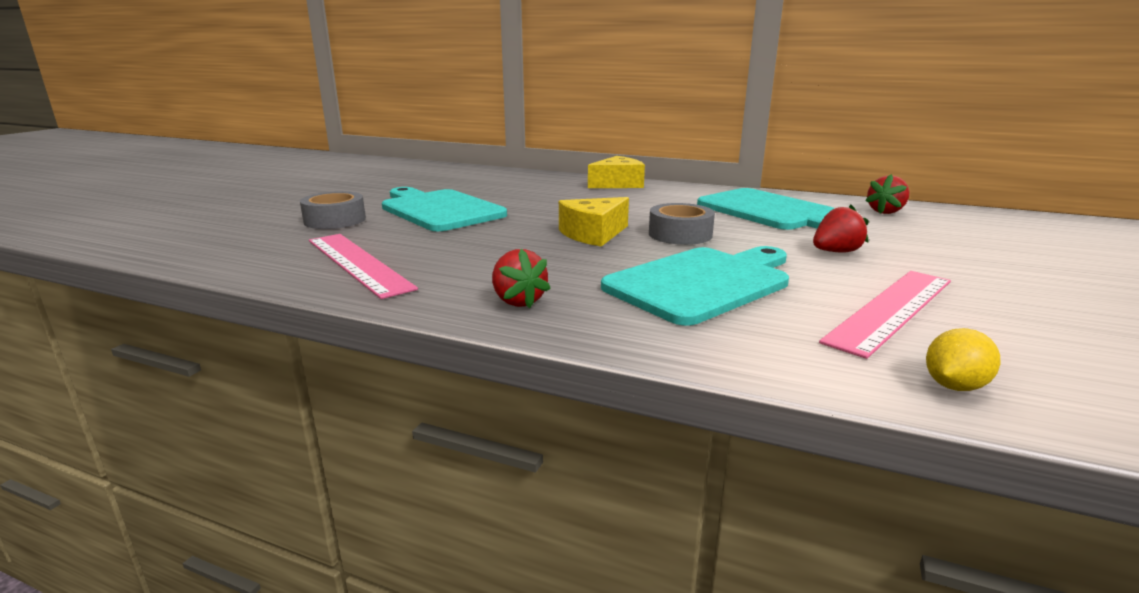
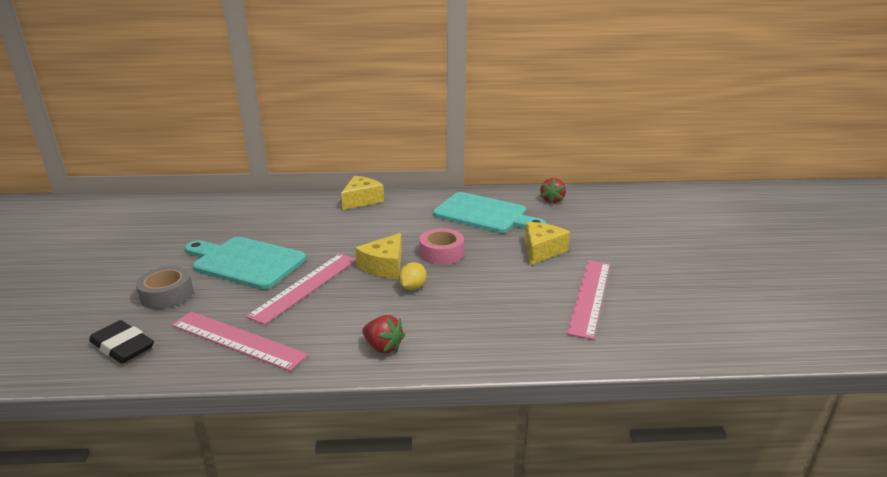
camera: 25 degrees left, 5 degrees up
turquoise cutting board [601,246,789,326] -> none
grey tape [649,203,715,245] -> pink tape [420,228,464,265]
red strawberry [813,205,869,253] -> yellow cheese [525,222,570,265]
yellow lemon [926,328,1001,391] -> yellow lemon moved to [399,262,427,290]
none -> black eraser [89,320,154,363]
none -> pink ruler [246,253,356,325]

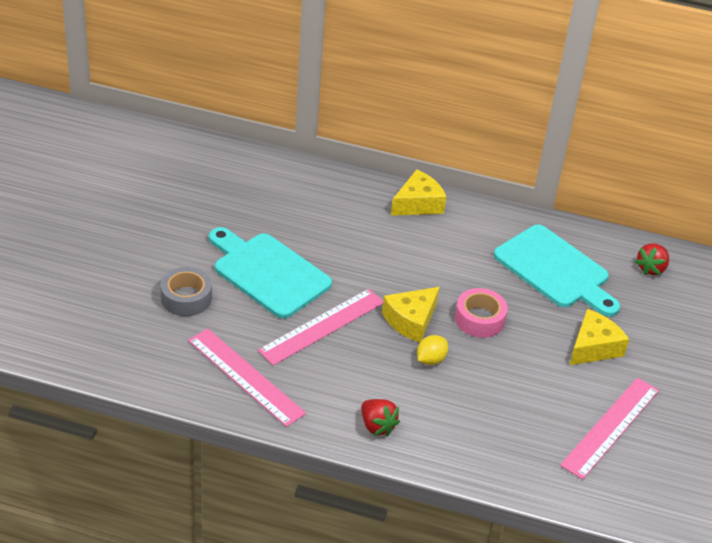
camera: 15 degrees right, 15 degrees up
black eraser [89,320,154,363] -> none

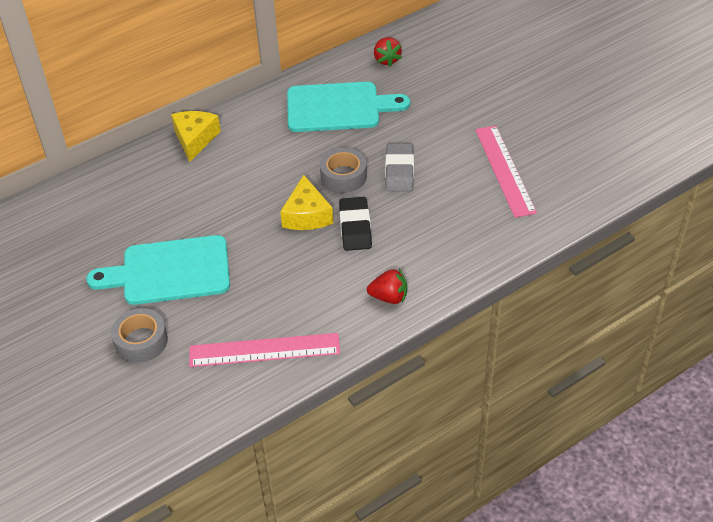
camera: 45 degrees left, 5 degrees up
pink ruler [258,289,383,366] -> none
yellow lemon [417,335,448,365] -> black eraser [339,197,372,251]
pink tape [455,288,508,338] -> grey tape [320,148,367,193]
yellow cheese [570,309,629,365] -> none
none -> grey eraser [385,143,414,192]

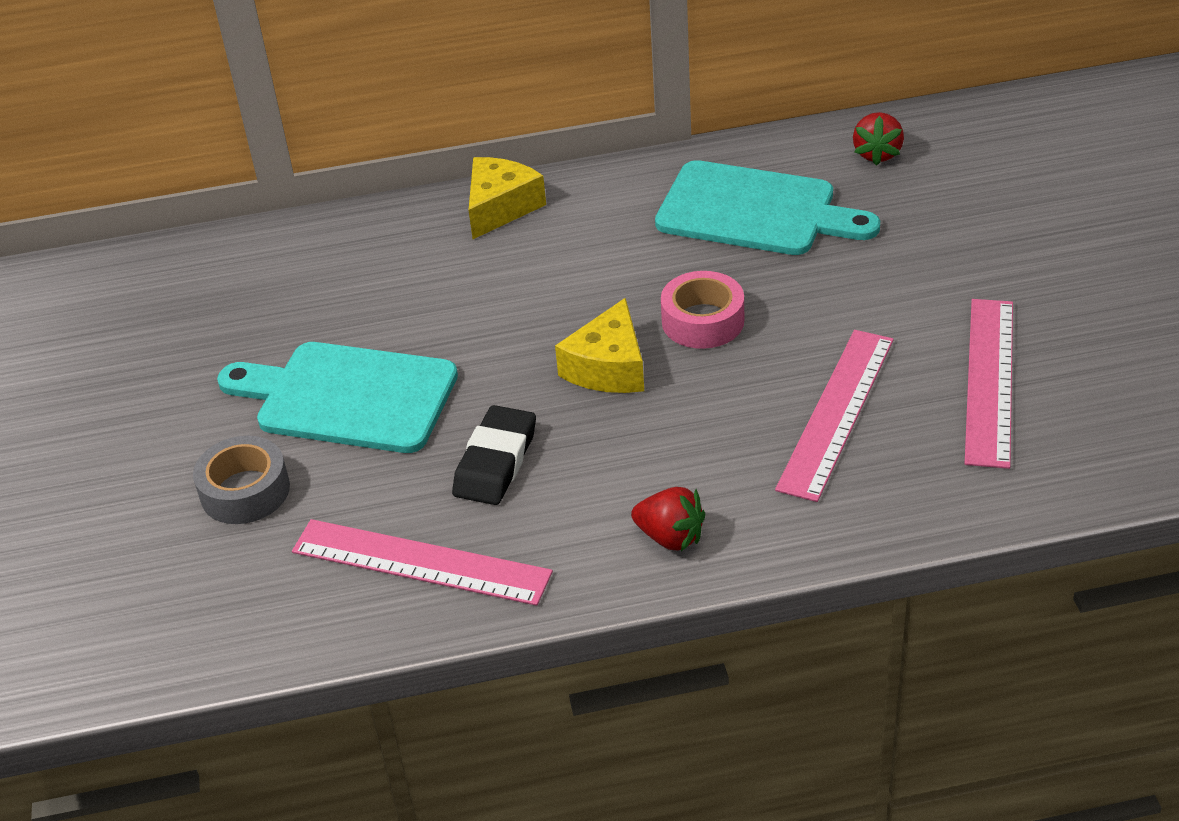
camera: 25 degrees right, 5 degrees down
grey tape [320,148,367,193] -> pink tape [661,271,744,349]
black eraser [339,197,372,251] -> black eraser moved to [452,405,536,505]
grey eraser [385,143,414,192] -> none
none -> pink ruler [775,330,894,502]

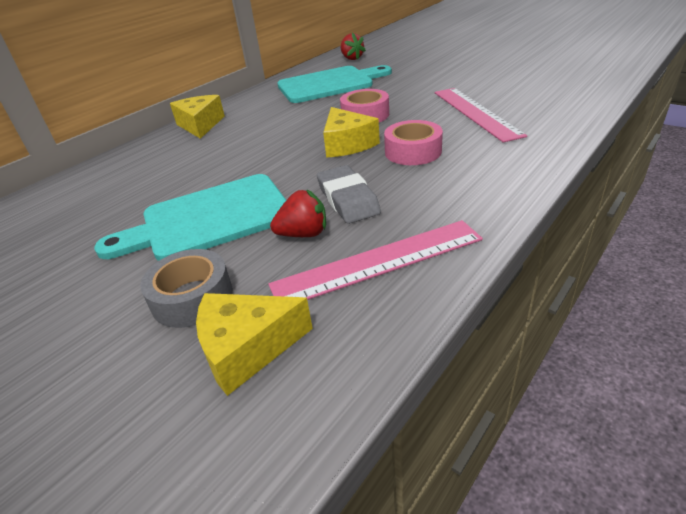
camera: 40 degrees left, 5 degrees down
black eraser [452,405,536,505] -> grey eraser [317,165,381,224]
red strawberry [631,487,705,551] -> red strawberry moved to [270,189,326,237]
pink ruler [964,299,1013,469] -> none
none -> yellow cheese [196,293,313,396]
none -> pink tape [384,120,443,165]

